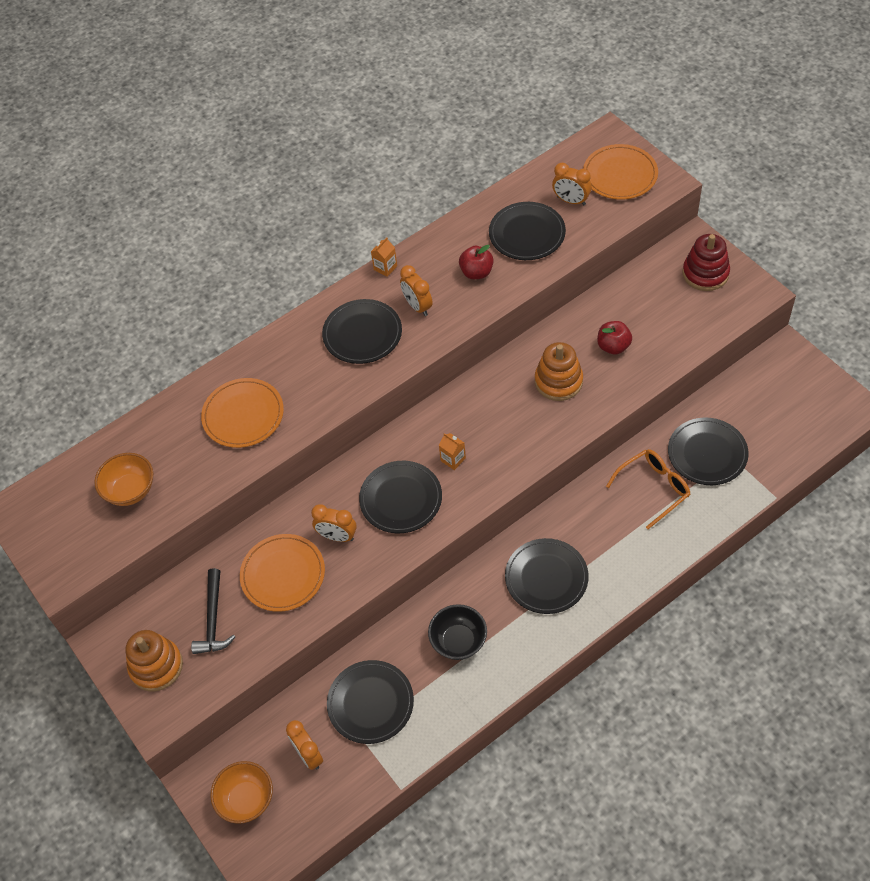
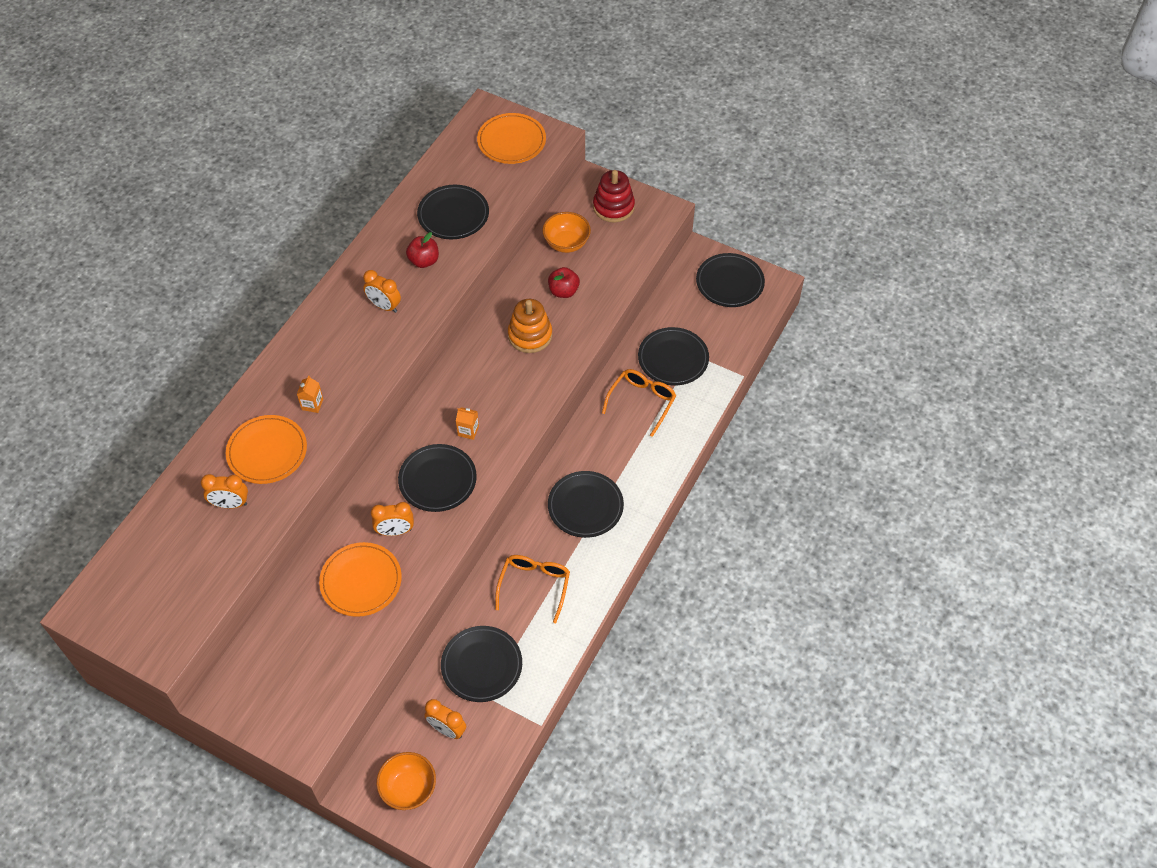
camera: 30 degrees left, 0 degrees up
orange bowl [94,453,153,506] -> orange bowl moved to [542,212,591,253]
orange stacking toy [125,630,183,691] -> none
black hammer [191,568,235,654] -> none
black plate [322,299,402,364] -> black plate moved to [696,253,765,307]
orange carton [371,237,397,277] -> orange carton moved to [297,375,323,413]
black bowl [428,604,487,660] -> orange glasses [495,555,570,623]
orange clock [552,163,592,205] -> orange clock moved to [201,474,248,508]

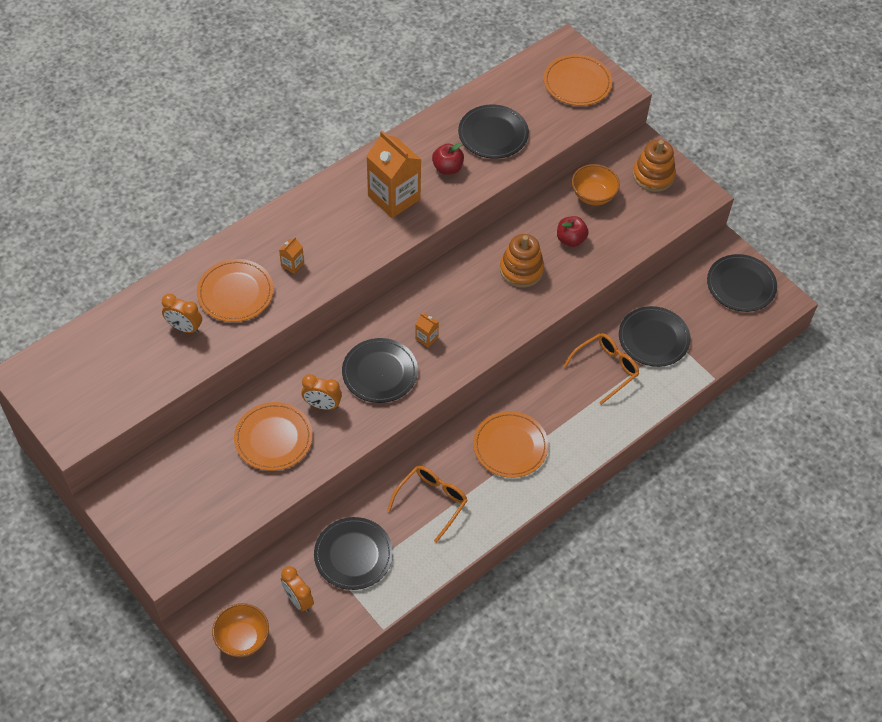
camera: 20 degrees right, 0 degrees up
orange clock [363,270,401,313] -> orange carton [367,131,422,218]
black plate [548,471,624,538] -> orange plate [473,411,549,478]
red stacking toy [593,170,635,222] -> orange stacking toy [633,140,676,192]

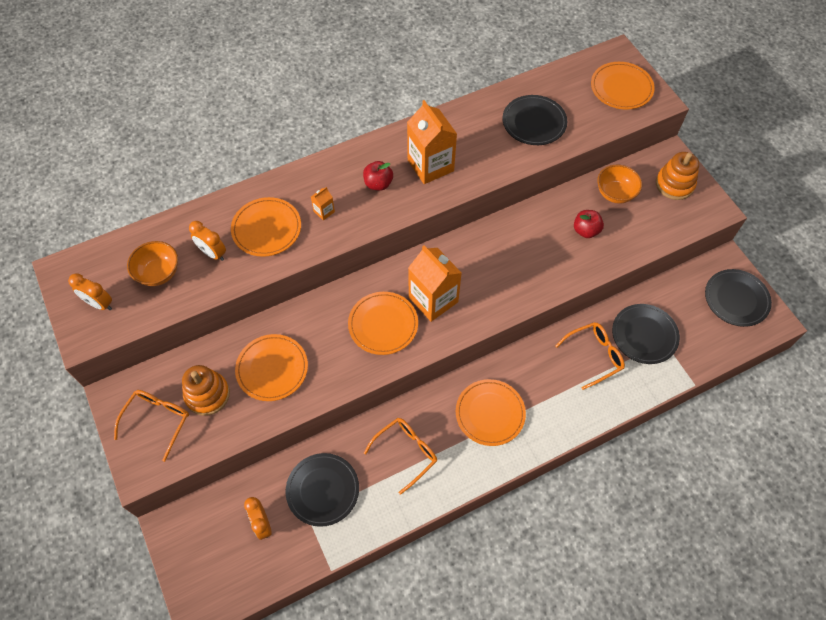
camera: 15 degrees right, 5 degrees up
orange bowl [212,603,269,657] -> orange bowl moved to [127,241,178,286]
orange clock [301,374,342,410] -> orange clock moved to [68,273,112,310]
black plate [342,338,418,403] -> orange plate [348,292,418,355]
orange carton [415,313,439,347] -> orange carton [408,245,462,322], size x2.34
red apple [432,143,464,175] -> red apple moved to [363,161,393,191]
orange stacking toy [500,234,544,288] -> orange stacking toy moved to [182,365,230,416]
none -> orange glasses [114,390,189,462]

